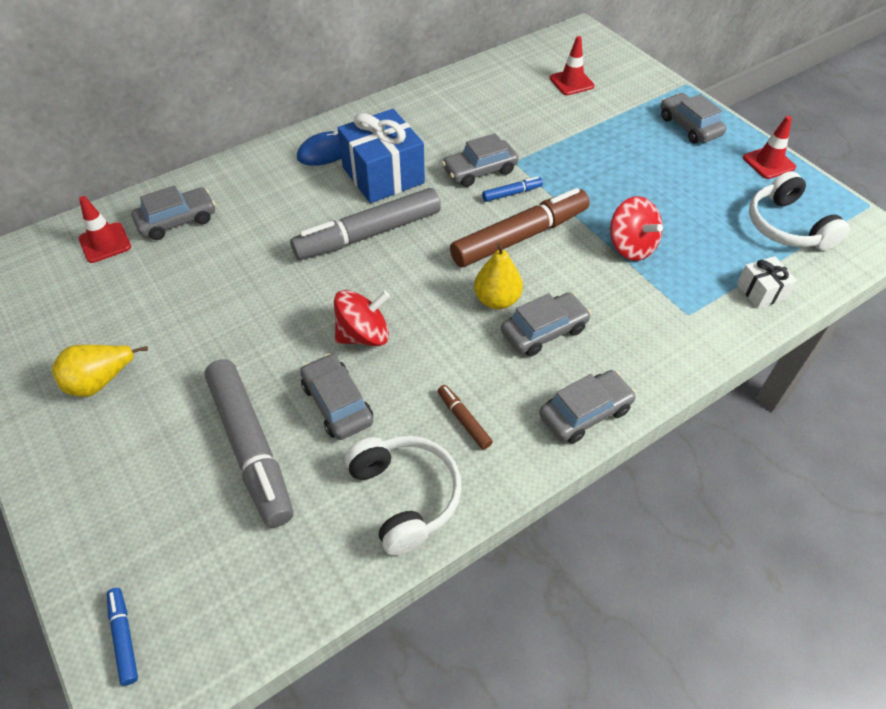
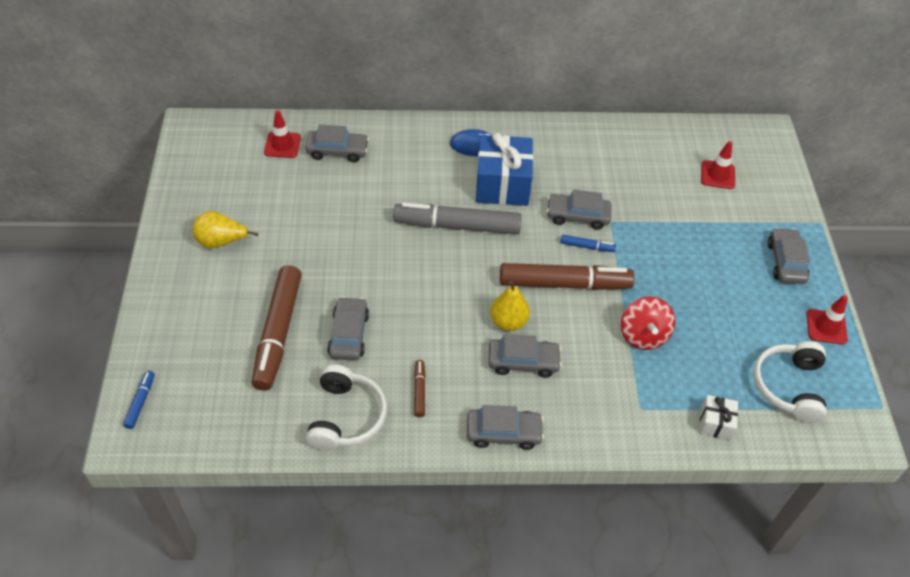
camera: 30 degrees right, 0 degrees up
grey marker [204,359,293,528] -> brown marker [252,265,302,391]
red spinning top [334,290,390,346] -> none

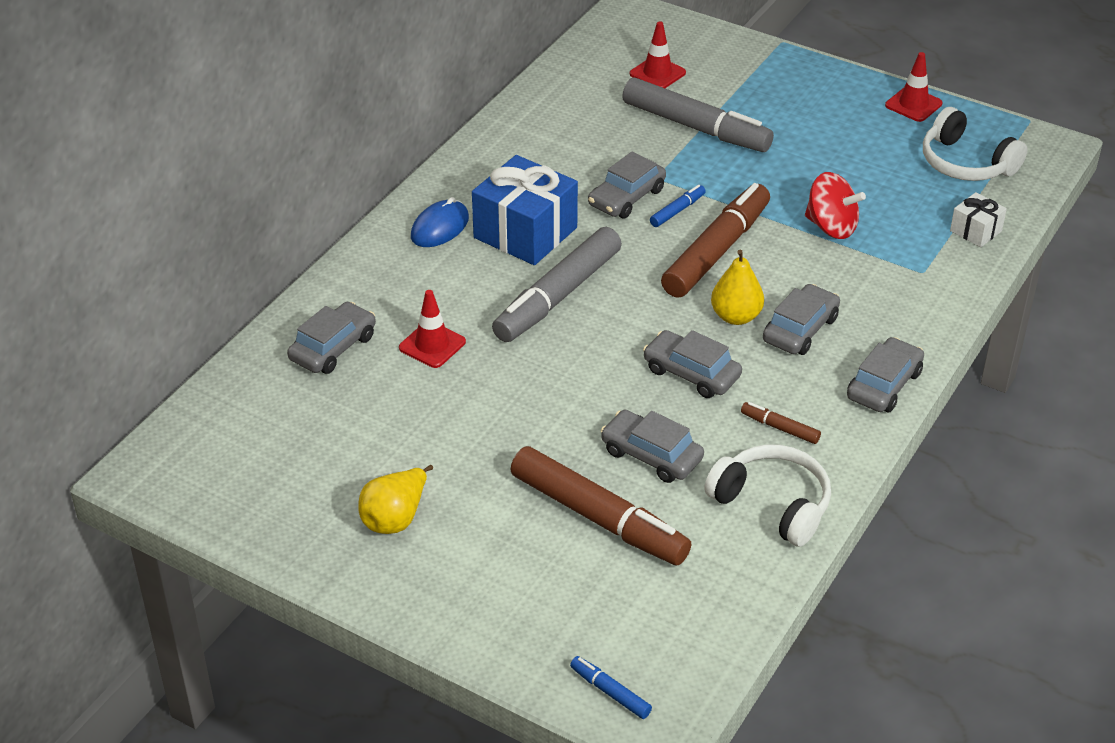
camera: 55 degrees left, 10 degrees down
red traffic cone [264,110,301,158] -> red traffic cone moved to [399,290,466,368]
grey car [768,227,810,284] -> grey car moved to [643,330,742,398]
none -> grey marker [622,78,774,152]

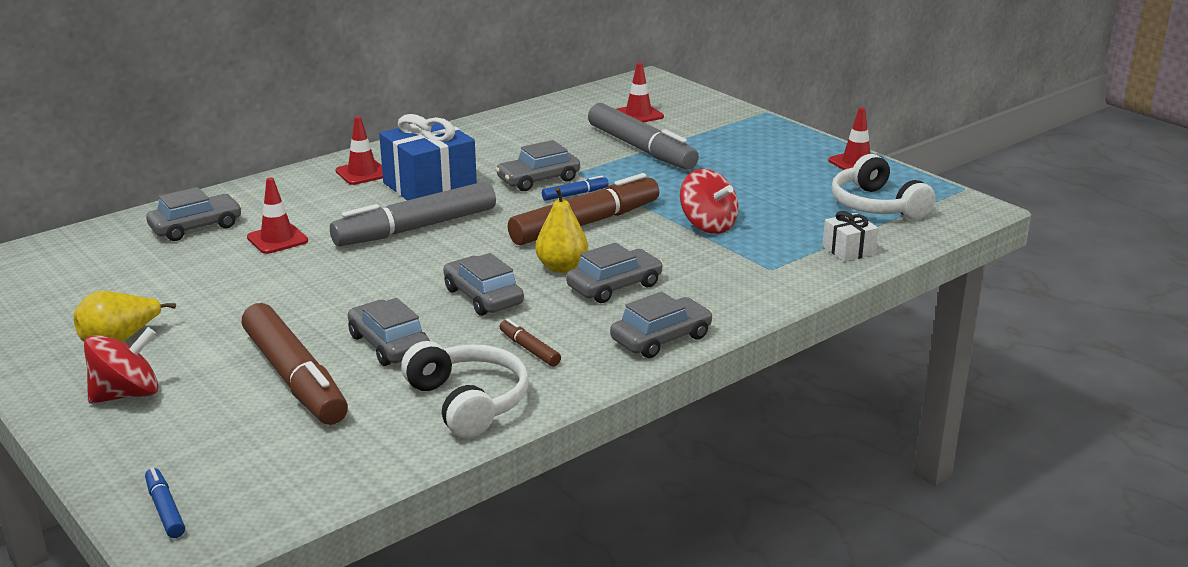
camera: 20 degrees right, 15 degrees down
blue mouse [411,197,469,247] -> red traffic cone [335,116,383,185]
none -> red spinning top [84,327,159,404]

